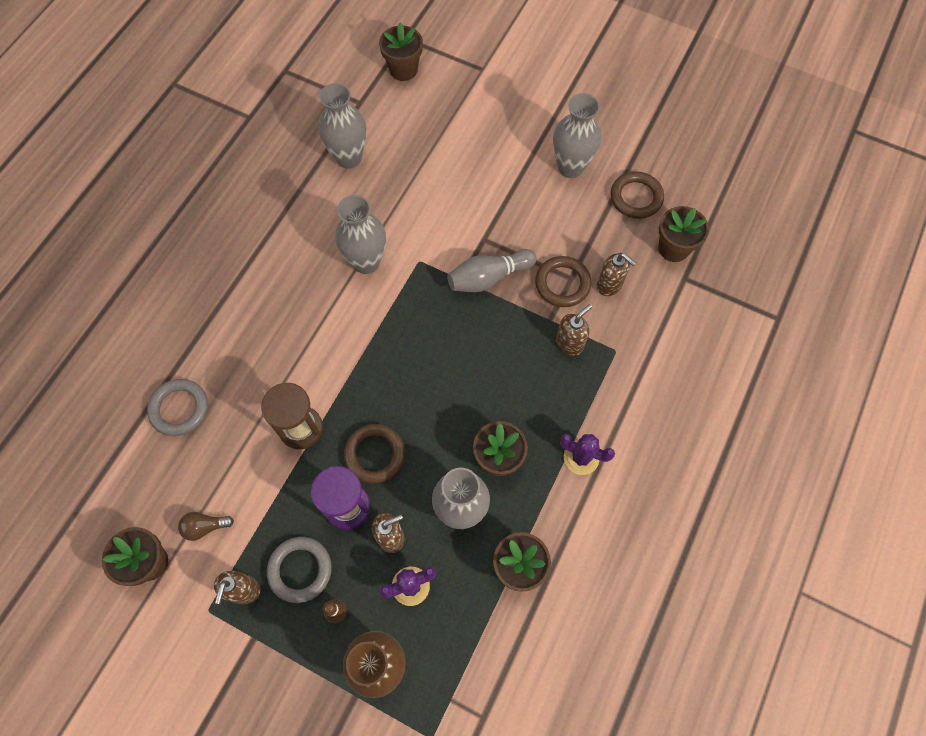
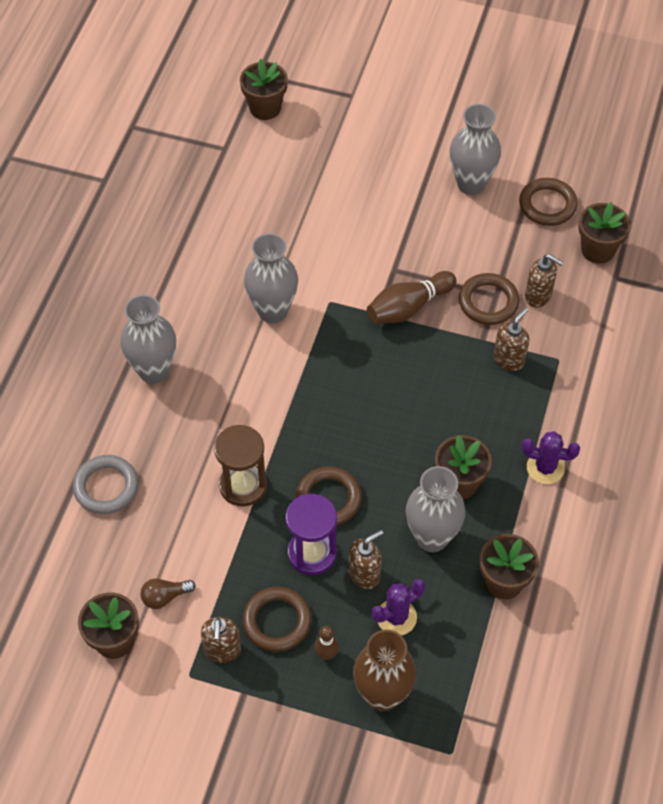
camera: 10 degrees left, 10 degrees down
grey ring [267,537,332,603] -> brown ring [242,587,312,652]
grey vase [318,83,366,169] -> grey vase moved to [120,295,176,384]
grey bowling pin [447,249,537,292] -> brown bowling pin [367,271,457,323]

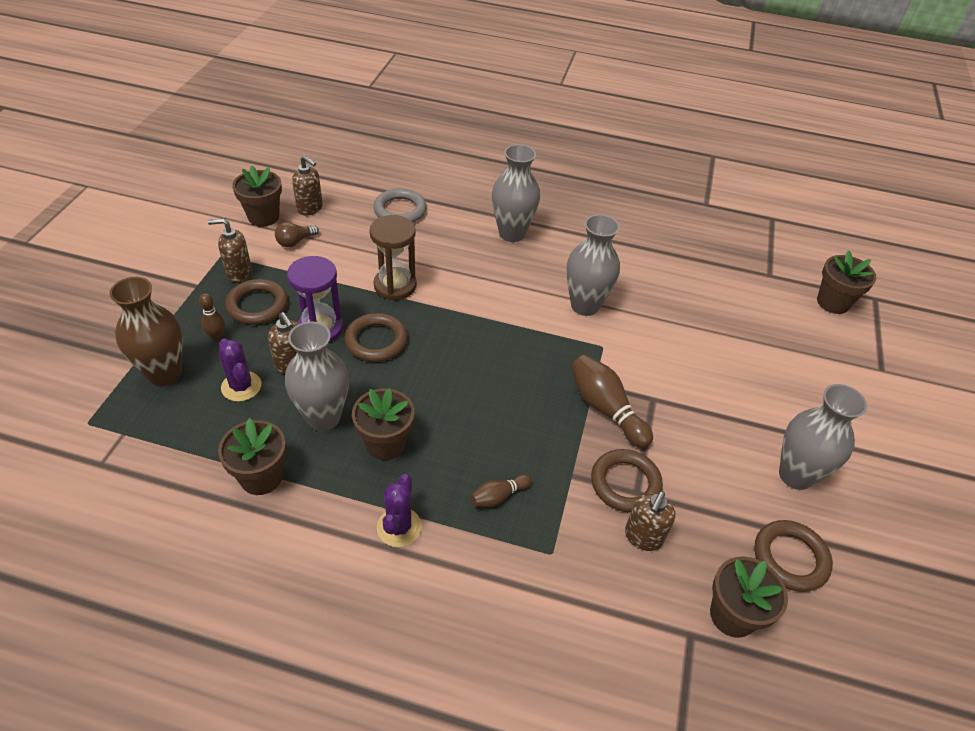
camera: 85 degrees right, 10 degrees down
brown light bulb [140,578,195,609] -> brown light bulb turned 105 degrees counterclockwise [275,222,319,247]
brown soap dispenser [494,308,529,371] -> brown soap dispenser moved to [292,156,323,215]
none -> brown bowling pin [470,474,531,507]

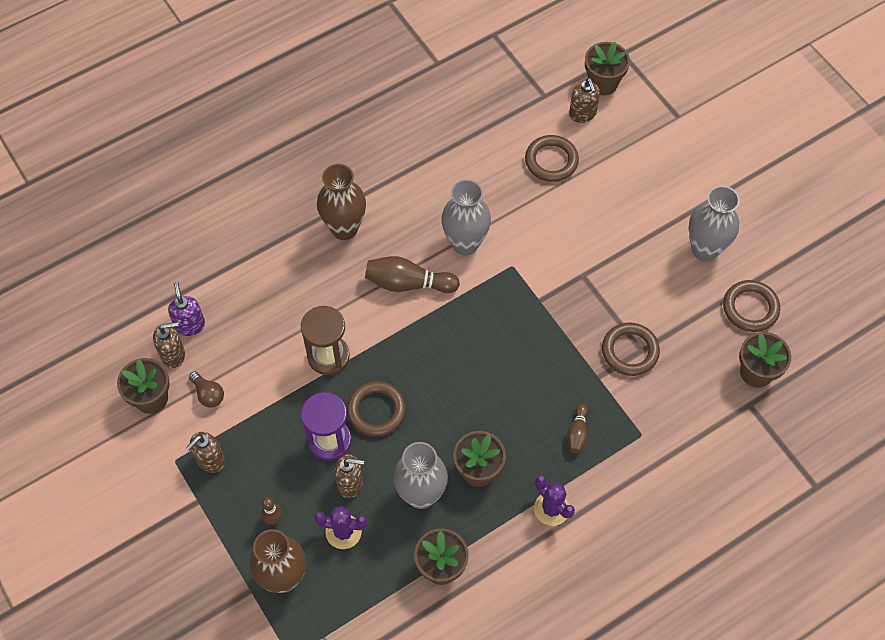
camera: 45 degrees left, 15 degrees up
brown ring [225,279,288,325] -> brown ring moved to [525,135,579,182]
brown light bulb [275,222,319,247] -> brown light bulb turned 45 degrees counterclockwise [189,371,224,407]
grey ring [373,188,427,223] -> none
grey vase [492,144,540,242] -> brown vase [317,164,366,240]
brown bowling pin [571,355,653,448] -> brown bowling pin moved to [365,256,460,293]
brown soap dispenser [625,491,676,551] -> brown soap dispenser moved to [569,78,600,123]
none -> purple soap dispenser [168,282,205,336]

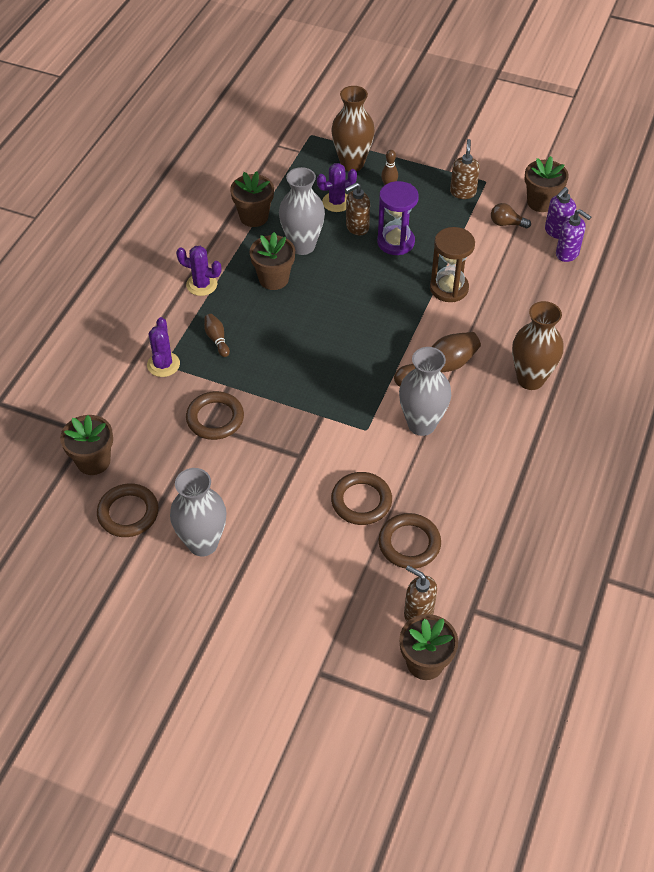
camera: 145 degrees right, 10 degrees down
brown soap dispenser [153,322,185,368] -> purple soap dispenser [545,187,576,239]
brown ring [347,381,406,437] -> brown ring moved to [331,472,392,525]
none -> purple cactus [147,317,180,377]

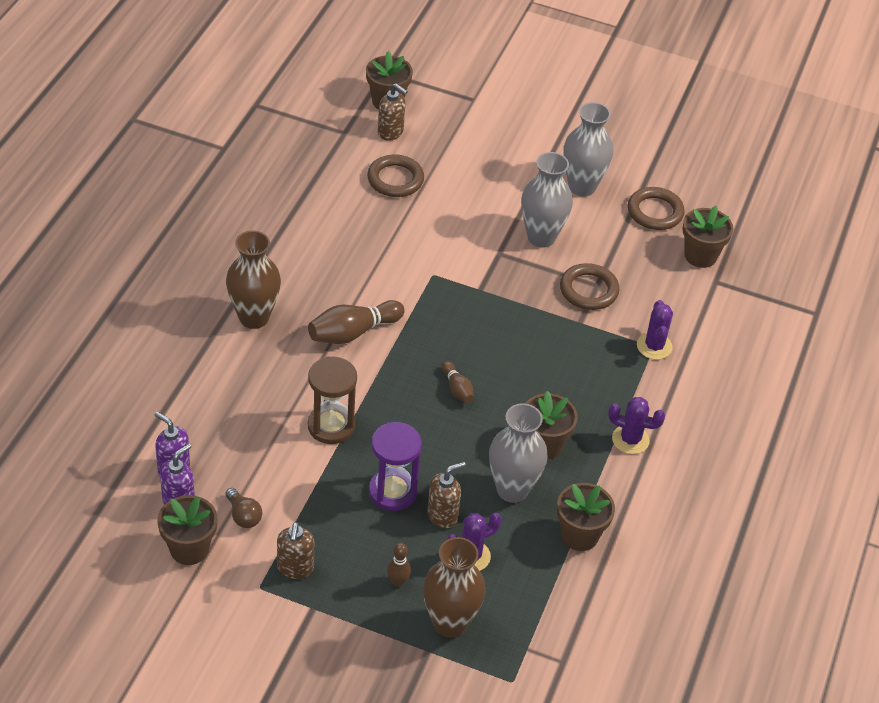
camera: 175 degrees right, 5 degrees down
brown bowling pin [204,314,230,357] -> brown bowling pin moved to [442,361,474,403]
brown ring [331,472,392,525] -> none
grey vase [399,347,451,436] -> grey vase moved to [521,152,573,247]
brown light bulb [491,203,531,228] -> brown light bulb turned 45 degrees clockwise [226,488,262,528]

